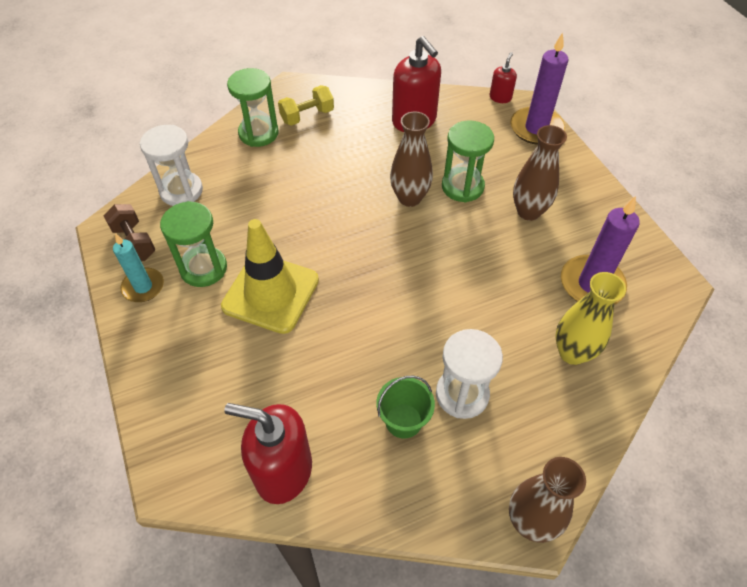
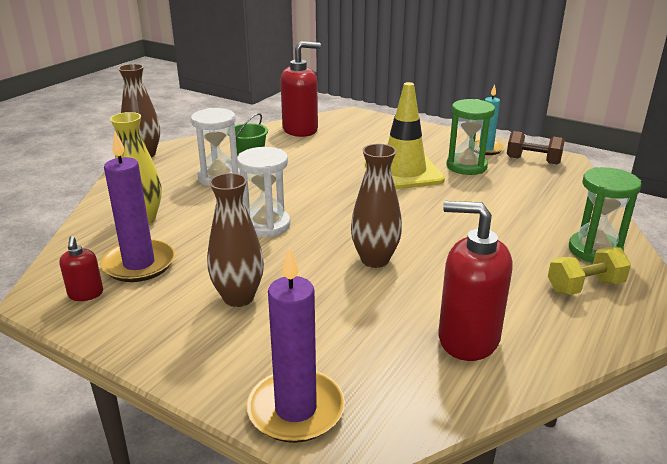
camera: 145 degrees right, 25 degrees down
white hourglass [140,125,203,206] -> white hourglass moved to [237,147,291,237]
yellow dumbbell [278,85,334,126] -> yellow dumbbell turned 45 degrees clockwise [548,247,631,295]
green hourglass [442,120,494,203] -> none
red soap dispenser [490,52,517,103] -> red soap dispenser moved to [59,236,103,301]

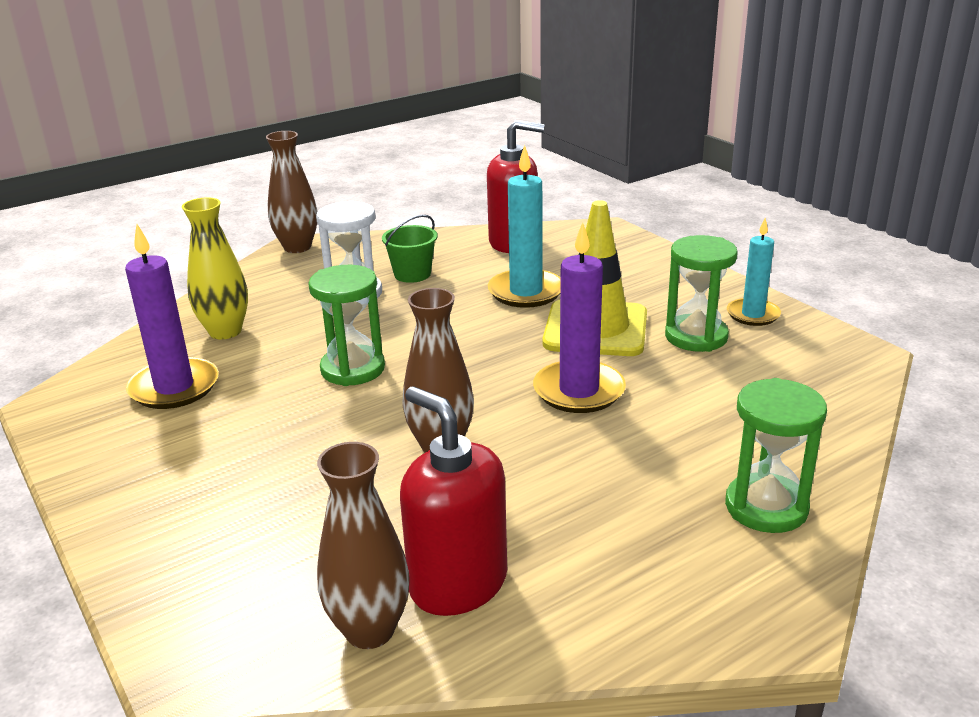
camera: 25 degrees right, 0 degrees up
red soap dispenser [59,236,103,301] -> none
brown vase [207,173,264,307] -> brown vase moved to [317,442,410,649]
white hourglass [237,147,291,237] -> green hourglass [308,265,385,386]
purple candle [247,247,345,443] -> purple candle moved to [533,222,626,413]
brown dumbbell [507,131,565,164] -> none
yellow dumbbell [548,247,631,295] -> none
none -> turquoise candle [488,145,561,308]

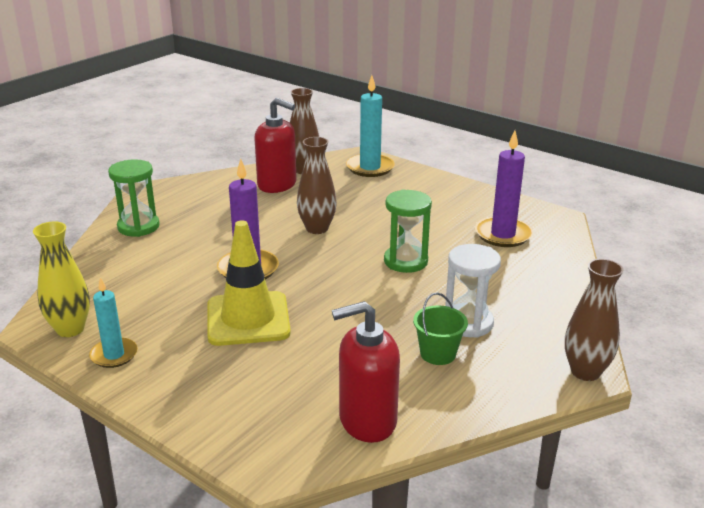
camera: 160 degrees right, 0 degrees up
yellow vase [182,198,248,339] -> yellow vase moved to [33,221,90,337]
turquoise candle [488,145,561,308] -> turquoise candle moved to [346,75,395,177]
green hourglass [665,235,738,352] -> none

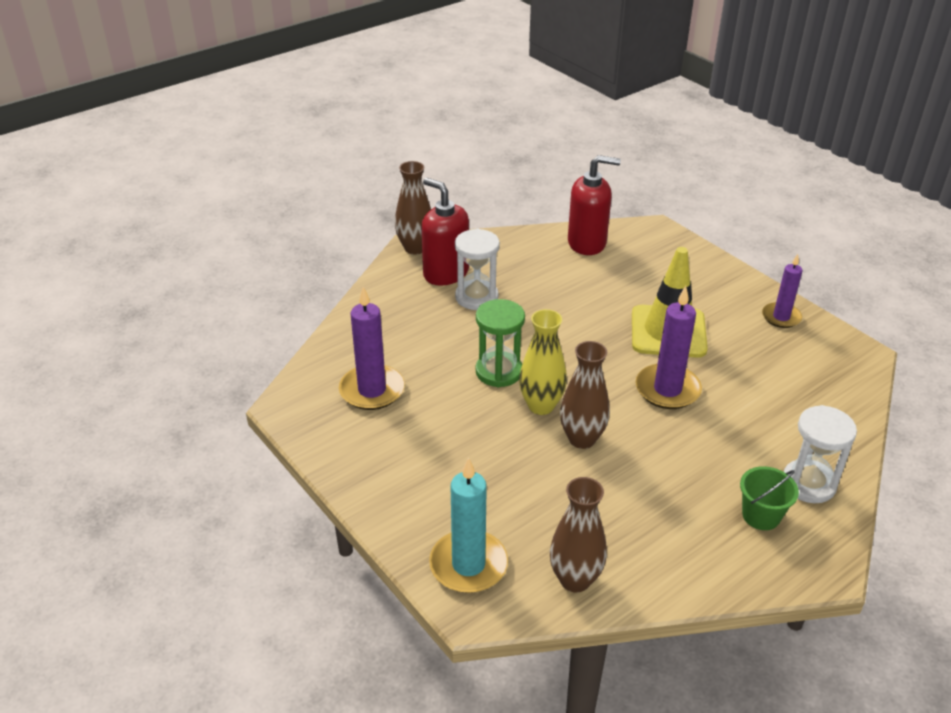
camera: 165 degrees left, 10 degrees up
yellow vase [33,221,90,337] -> yellow vase moved to [519,309,567,415]
turquoise candle [89,277,138,368] -> purple candle [762,254,802,328]
green hourglass [108,159,160,237] -> white hourglass [784,405,857,503]
red soap dispenser [254,98,297,193] -> red soap dispenser moved to [421,178,469,286]
green bucket [413,293,468,365] -> green bucket moved to [740,466,799,530]

